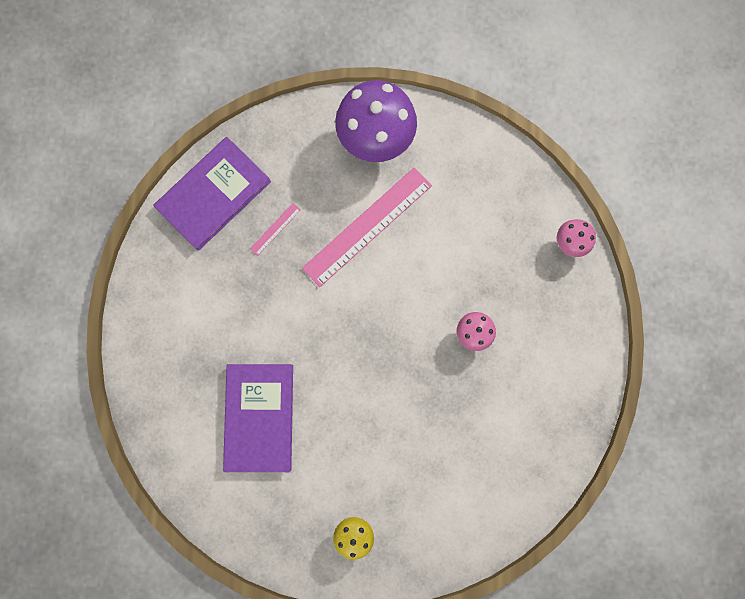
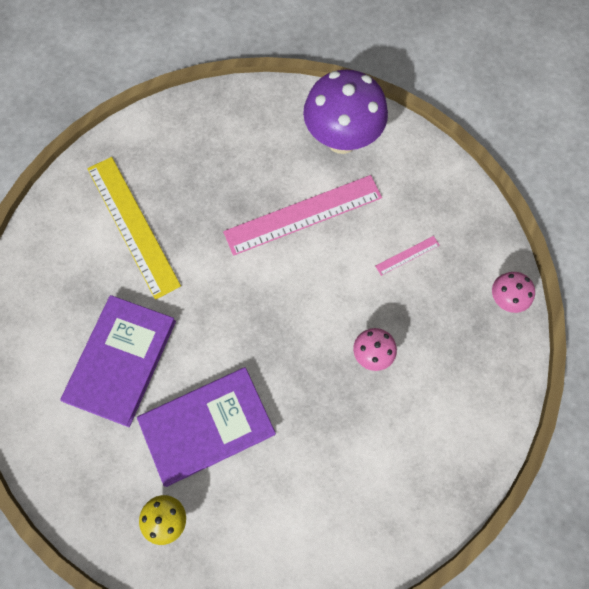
camera: 20 degrees right, 10 degrees down
purple book [153,137,271,251] -> purple book moved to [137,367,276,487]
pink ruler [250,203,301,256] -> pink ruler moved to [375,236,440,276]
none -> yellow ruler [87,157,181,300]

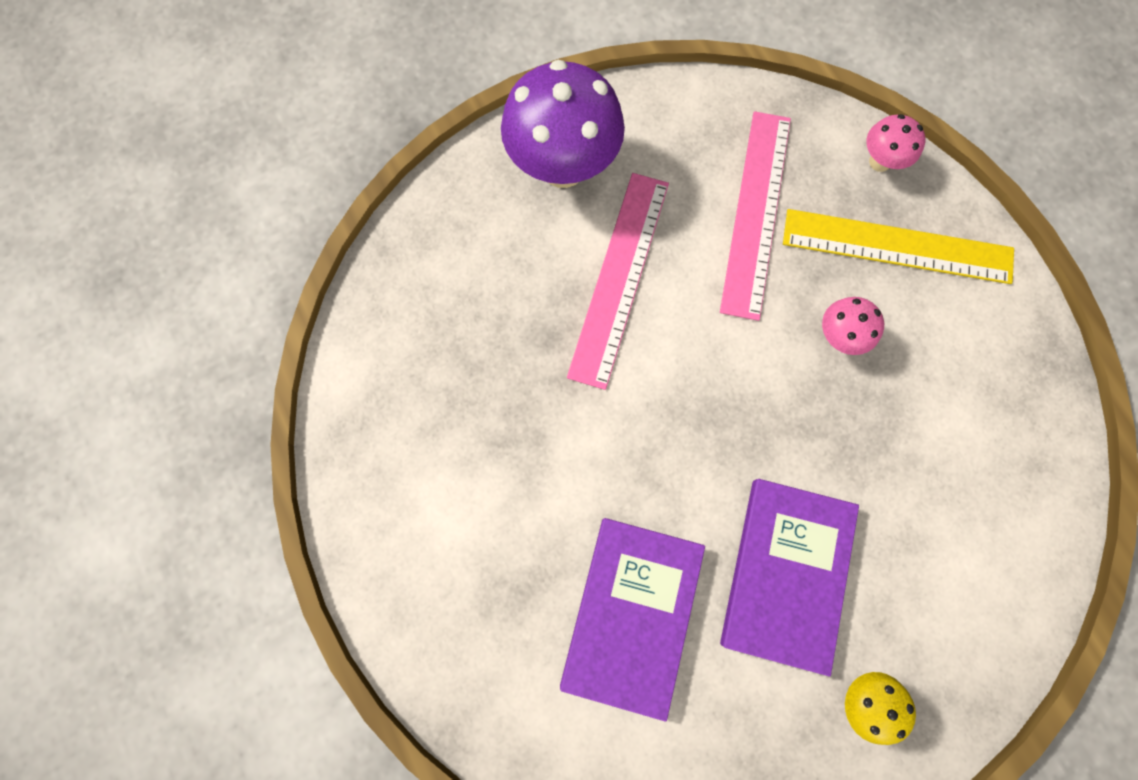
camera: 50 degrees left, 5 degrees up
purple book [60,295,176,427] -> purple book turned 45 degrees clockwise [560,518,705,722]
yellow ruler [87,157,181,300] -> yellow ruler moved to [783,209,1014,284]
pink ruler [375,236,440,276] -> pink ruler [720,111,791,321], size x2.40

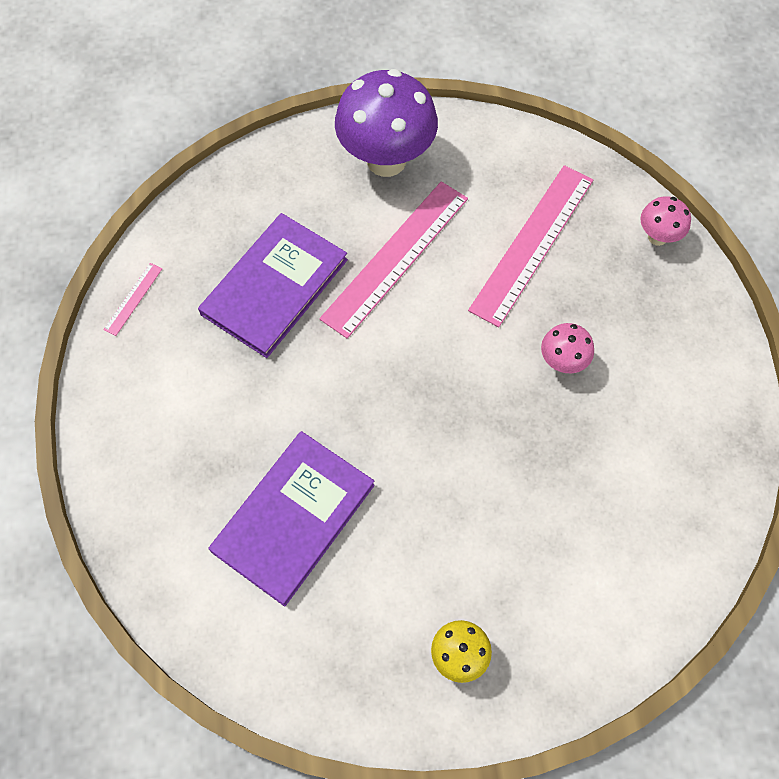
camera: 20 degrees right, 10 degrees down
purple book [720,479,859,677] -> purple book moved to [198,213,348,358]
yellow ruler [783,209,1014,284] -> none
none -> pink ruler [103,263,162,336]

